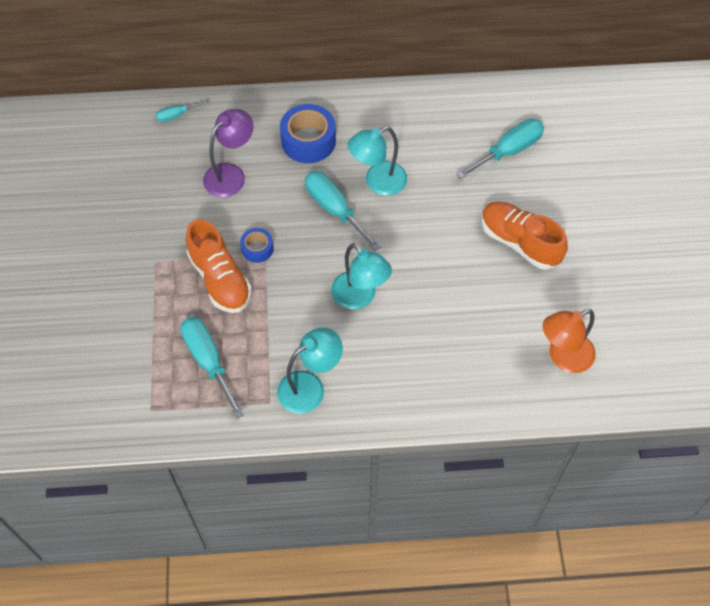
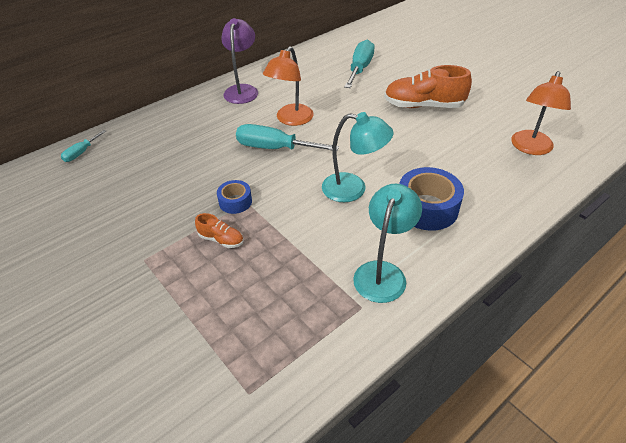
camera: 35 degrees left, 15 degrees down
turquoise screwdriver [180,317,244,419] -> none
orange shoe [186,219,252,313] -> orange shoe [195,213,243,248], size x0.48
purple lamp [203,109,253,197] -> purple lamp moved to [221,18,258,104]
blue tape [280,104,336,163] -> blue tape moved to [399,167,464,231]
turquoise lamp [347,126,407,196] -> orange lamp [263,46,314,126]

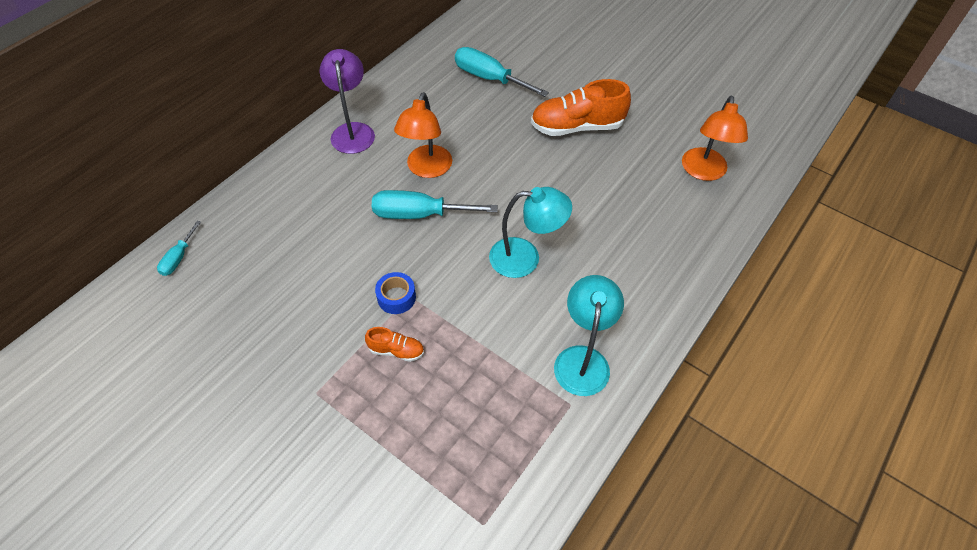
camera: 15 degrees left, 10 degrees up
turquoise screwdriver [344,40,374,88] -> turquoise screwdriver turned 60 degrees counterclockwise [455,47,549,97]
blue tape [399,167,464,231] -> none

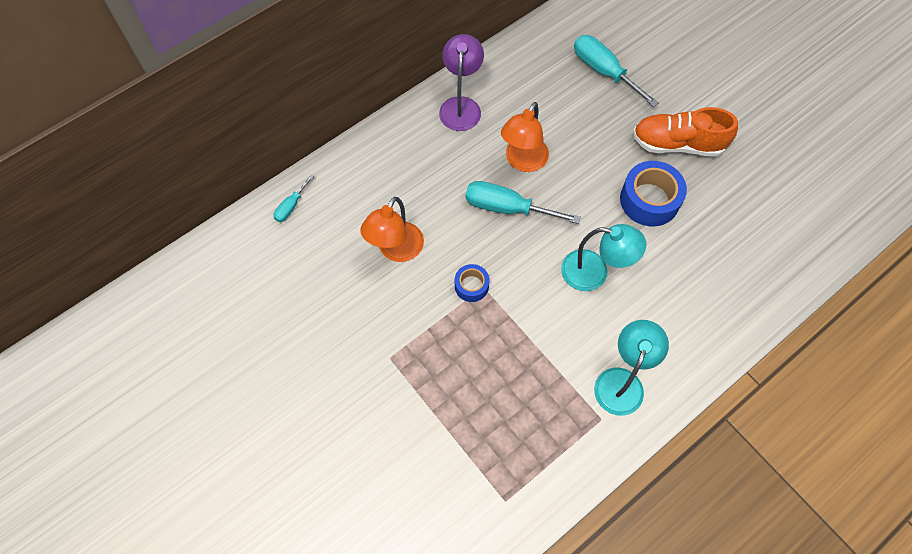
camera: 15 degrees right, 10 degrees up
orange shoe [365,327,424,362] -> none
orange lamp [682,96,748,181] -> orange lamp moved to [360,197,424,262]
none -> blue tape [620,161,687,226]

